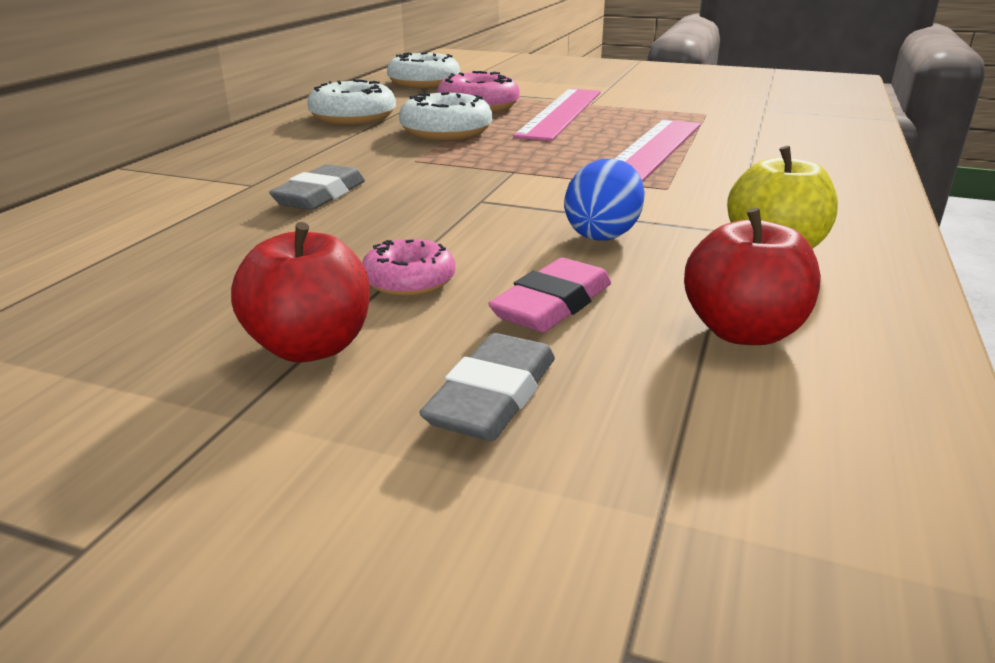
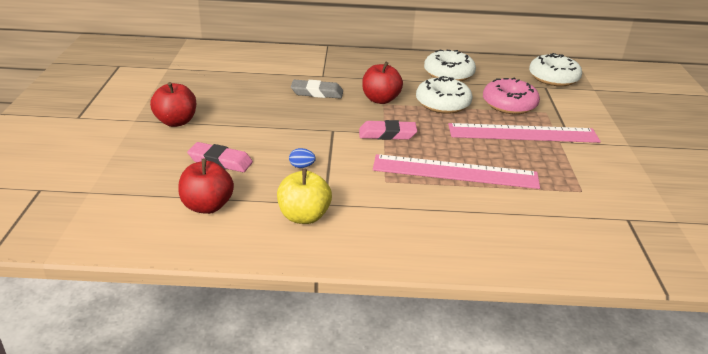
camera: 70 degrees right, 5 degrees up
pink donut [362,239,455,296] -> none
grey eraser [419,333,555,441] -> none
blue egg [564,159,645,241] -> blue egg [289,148,316,168], size x0.53
none -> pink eraser [359,120,417,140]
none -> red apple [362,62,403,104]

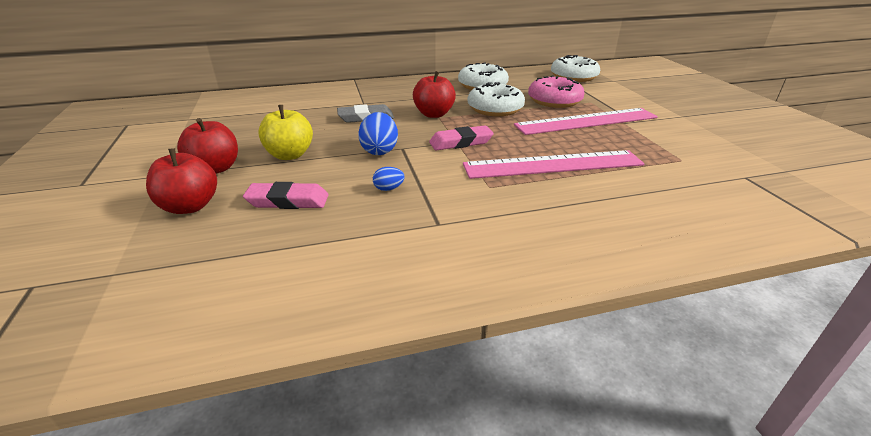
camera: 15 degrees left, 0 degrees up
red apple [178,159,234,214] -> red apple moved to [146,148,217,214]
yellow apple [277,169,332,224] -> yellow apple moved to [258,105,313,160]
none -> blue egg [358,112,398,155]

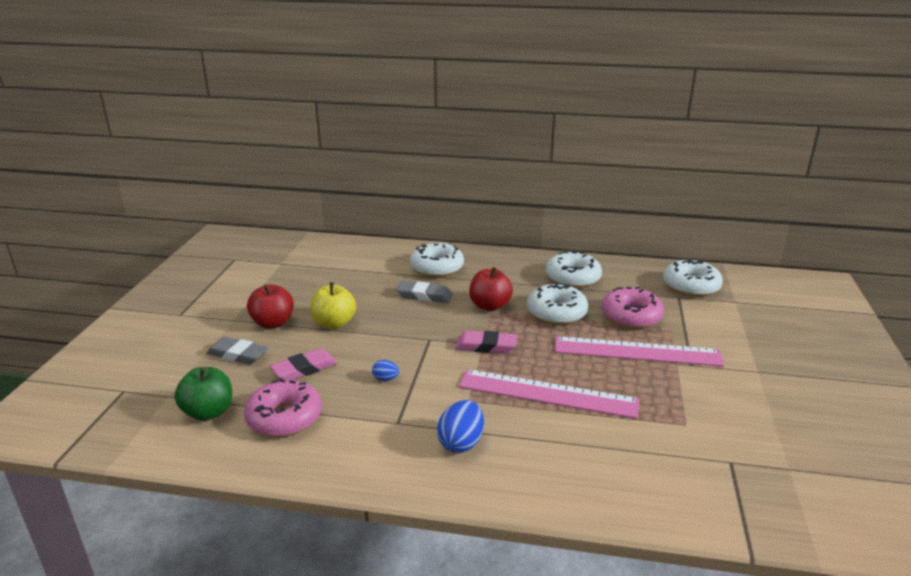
camera: 25 degrees right, 5 degrees down
red apple [146,148,217,214] -> grey eraser [206,337,268,365]
pink eraser [243,182,328,209] -> pink eraser turned 60 degrees counterclockwise [270,348,338,380]
blue egg [358,112,398,155] -> blue egg moved to [437,400,484,453]
none -> green apple [175,367,232,421]
none -> pink donut [244,379,322,437]
none -> white donut [410,243,464,277]

